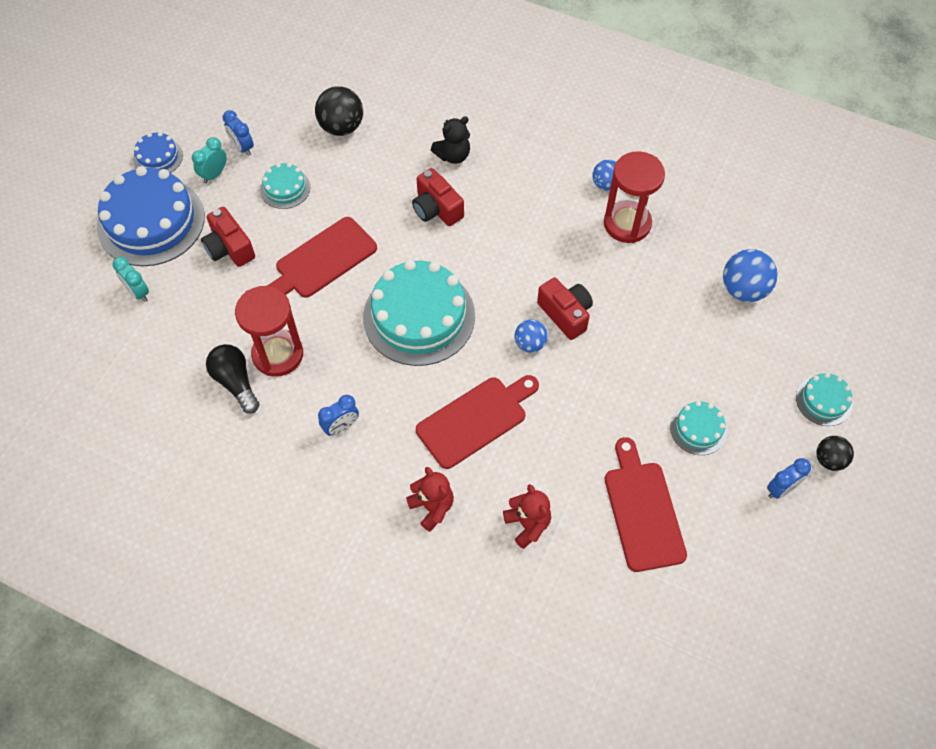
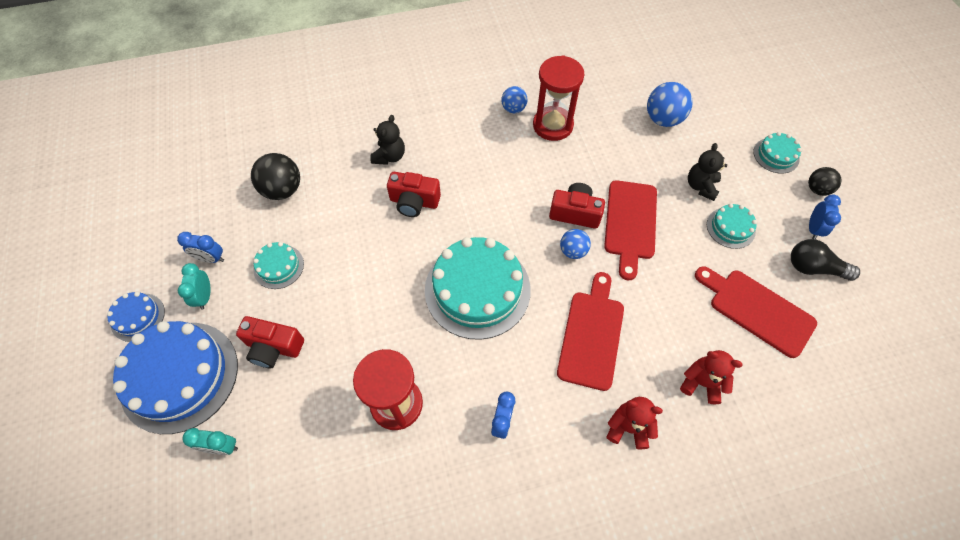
camera: 40 degrees left, 0 degrees up
black light bulb [206,344,260,414] -> black light bulb moved to [791,239,860,281]
red cutting board [267,217,377,298] -> red cutting board moved to [604,180,657,280]
none -> black teddy bear [688,143,727,201]

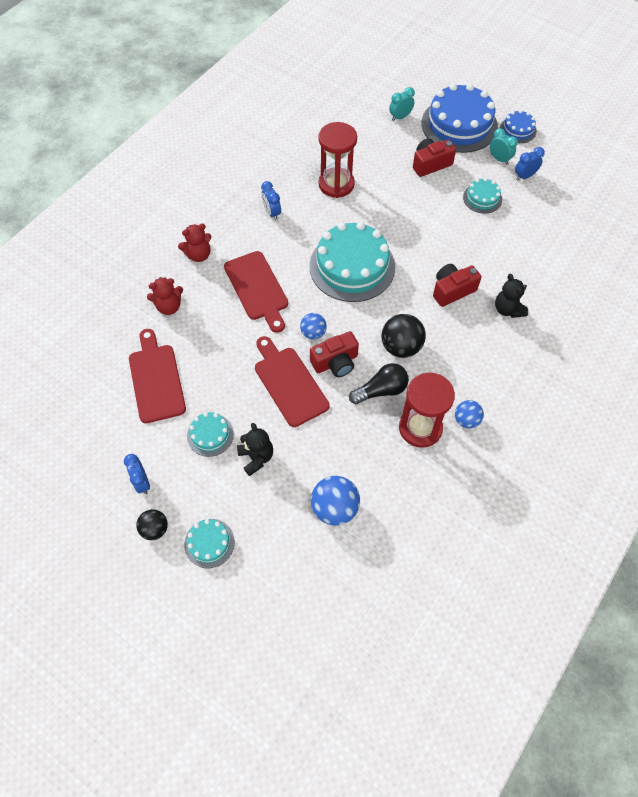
camera: 140 degrees right, 0 degrees up
black ball [251,153,300,200] -> black ball moved to [381,314,426,358]
red cutting board [695,266,817,358] -> red cutting board turned 105 degrees counterclockwise [129,329,186,423]
black light bulb [791,239,860,281] -> black light bulb moved to [349,363,409,404]

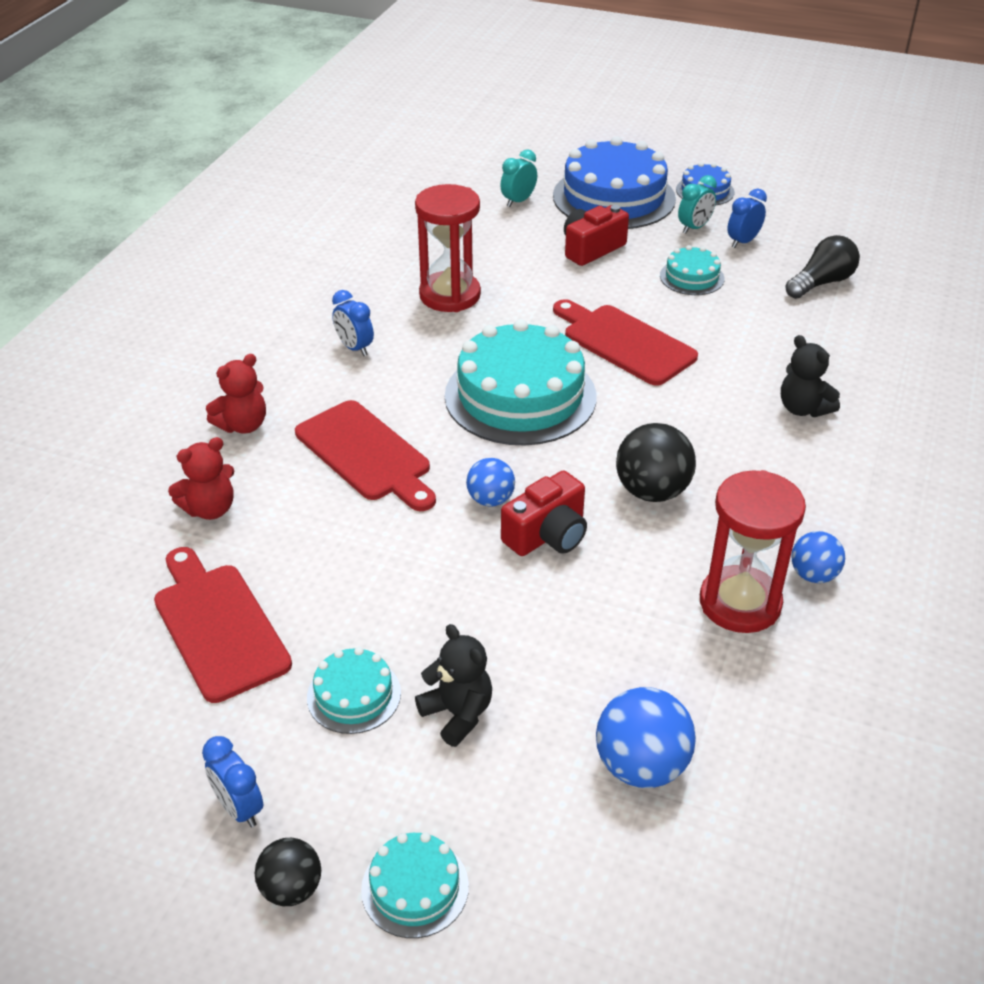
camera: 15 degrees left, 20 degrees down
red cutting board [255,336,330,427] -> red cutting board moved to [553,299,698,386]
black light bulb [349,363,409,404] -> black light bulb moved to [785,235,860,299]
red camera [433,264,481,307] -> none
turquoise clock [490,128,518,165] -> turquoise clock turned 105 degrees clockwise [678,175,717,234]

